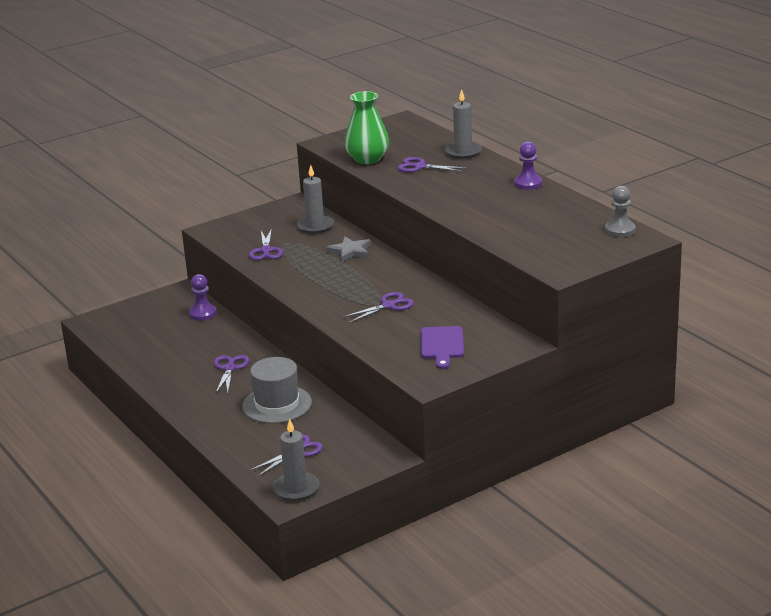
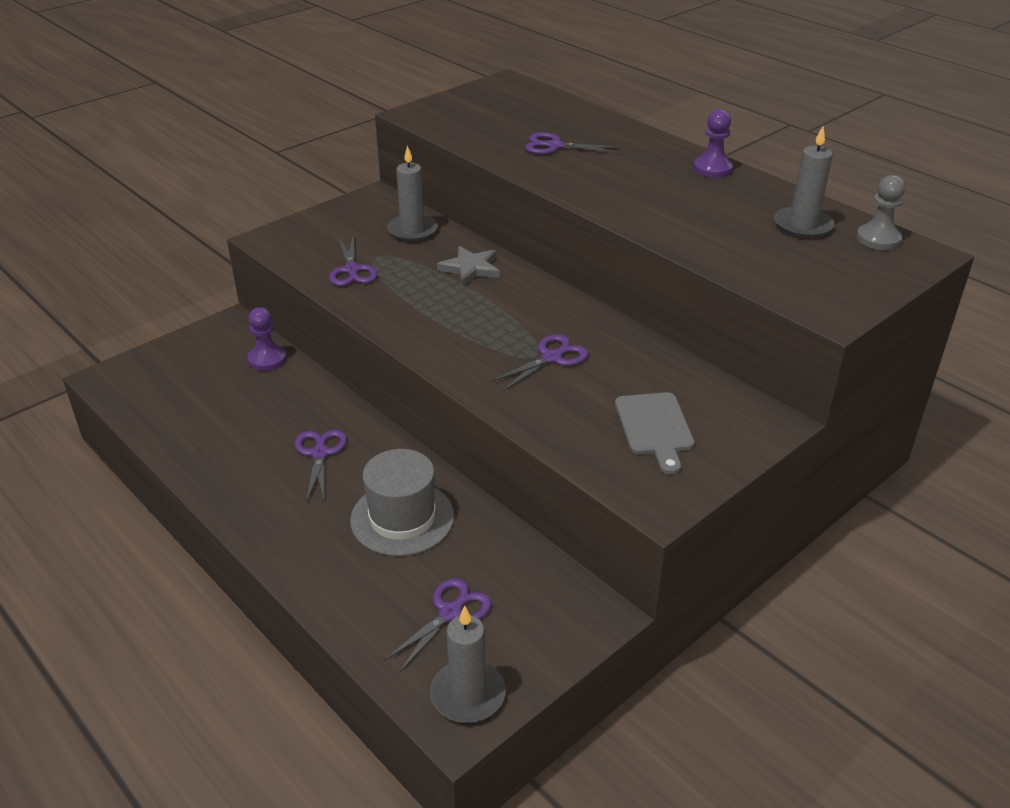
camera: 10 degrees left, 10 degrees up
green vase [344,91,389,164] -> none
purple cutting board [421,326,464,369] -> grey cutting board [615,392,695,474]
grey candle [445,89,482,159] -> grey candle moved to [774,126,835,238]

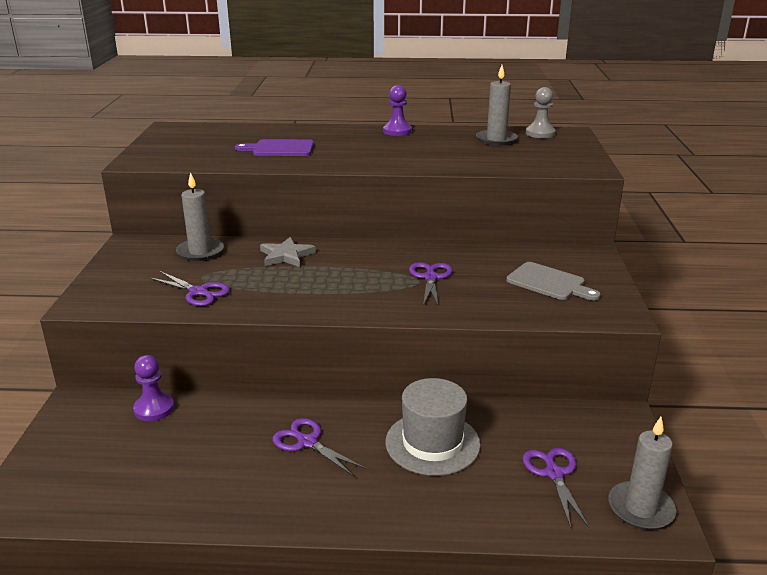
camera: 45 degrees left, 10 degrees down
purple scissors [525,132,619,154] -> purple cutting board [235,139,314,156]

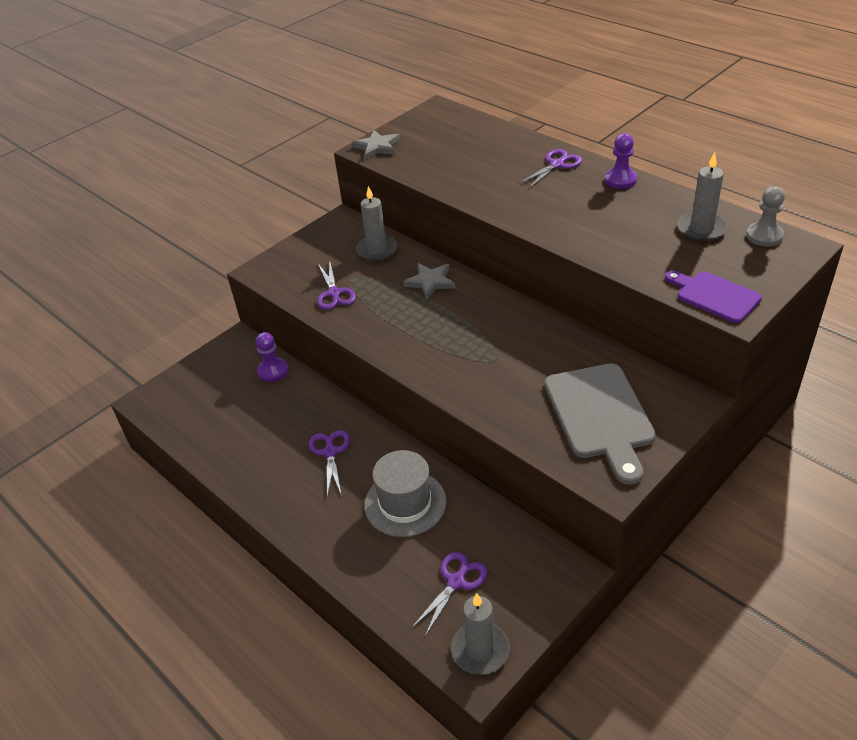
camera: 45 degrees right, 15 degrees up
purple cutting board [235,139,314,156] -> purple cutting board moved to [665,271,762,323]
purple scissors [409,262,453,308] -> purple scissors moved to [519,149,582,189]
grey cutting board [506,262,601,300] -> grey cutting board [545,363,656,485], size x1.62
none -> grey star [352,130,400,160]

